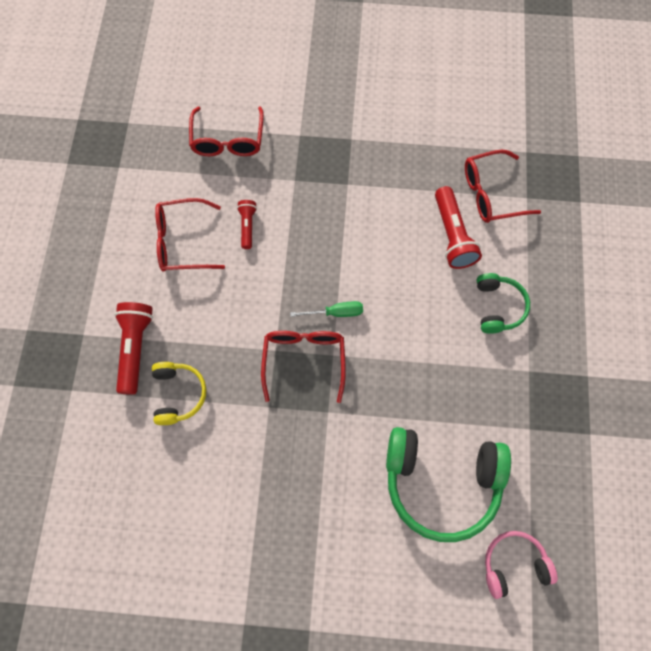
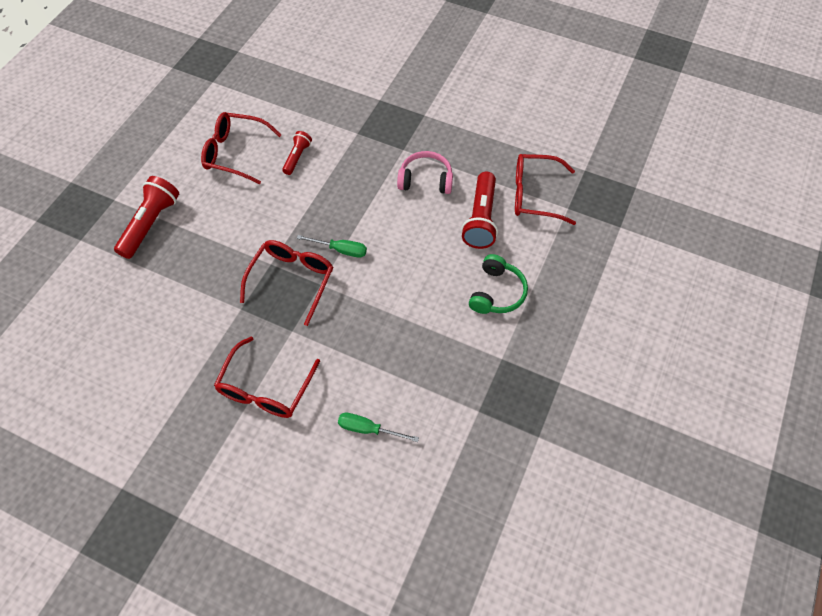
camera: 20 degrees right, 10 degrees down
yellow headphones [152,362,207,425] -> none
red glasses [189,106,264,156] -> red glasses moved to [214,337,320,418]
green headphones [386,427,511,542] -> green screwdriver [338,413,419,442]
pink headphones [485,531,558,599] -> pink headphones moved to [397,151,453,194]

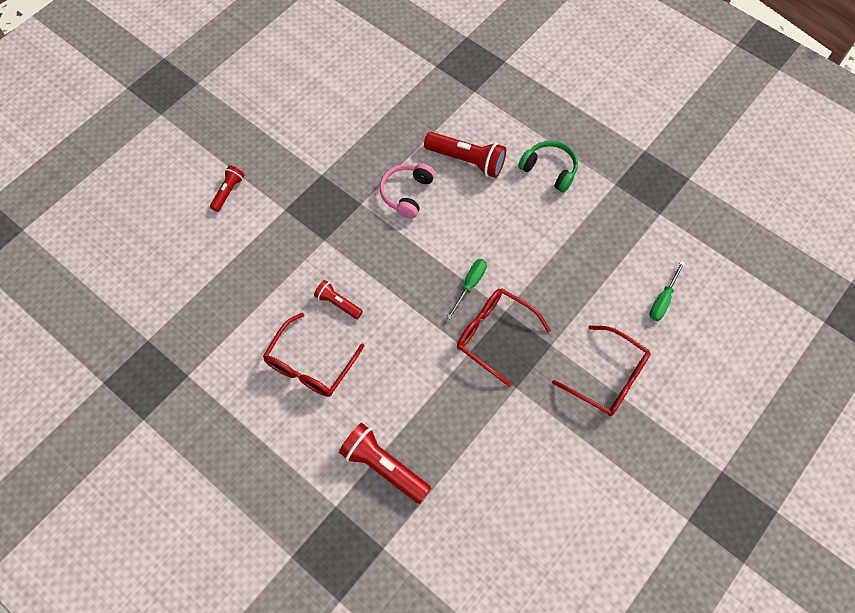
camera: 75 degrees left, 5 degrees up
red glasses [515,154,576,225] -> none
none -> red flashlight [210,165,245,212]

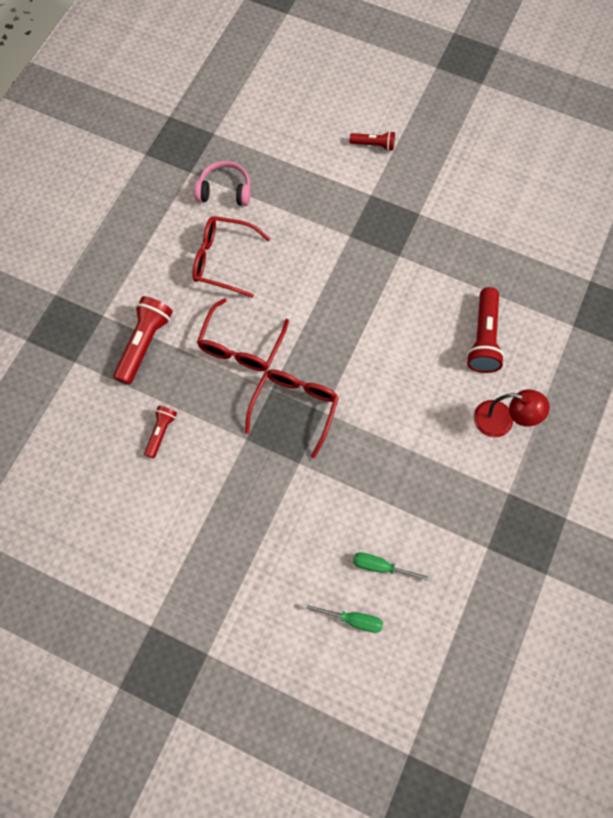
camera: 75 degrees right, 5 degrees up
red flashlight [314,280,363,319] -> red flashlight moved to [144,406,177,458]
pink headphones [380,163,435,219] -> pink headphones moved to [195,161,251,206]
green screwdriver [447,259,487,320] -> green screwdriver moved to [302,603,383,633]
green headphones [518,141,578,193] -> red lamp [474,389,550,437]
red glasses [552,325,651,416] -> red glasses moved to [197,298,289,371]

